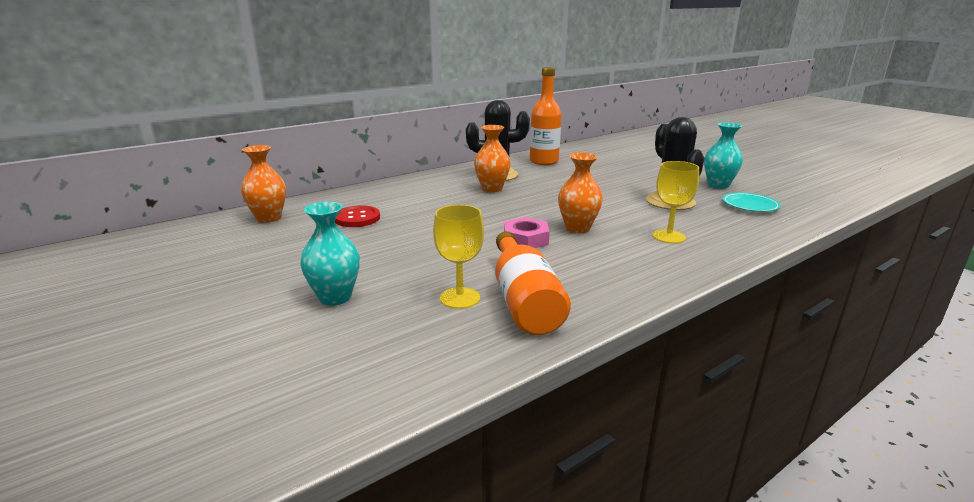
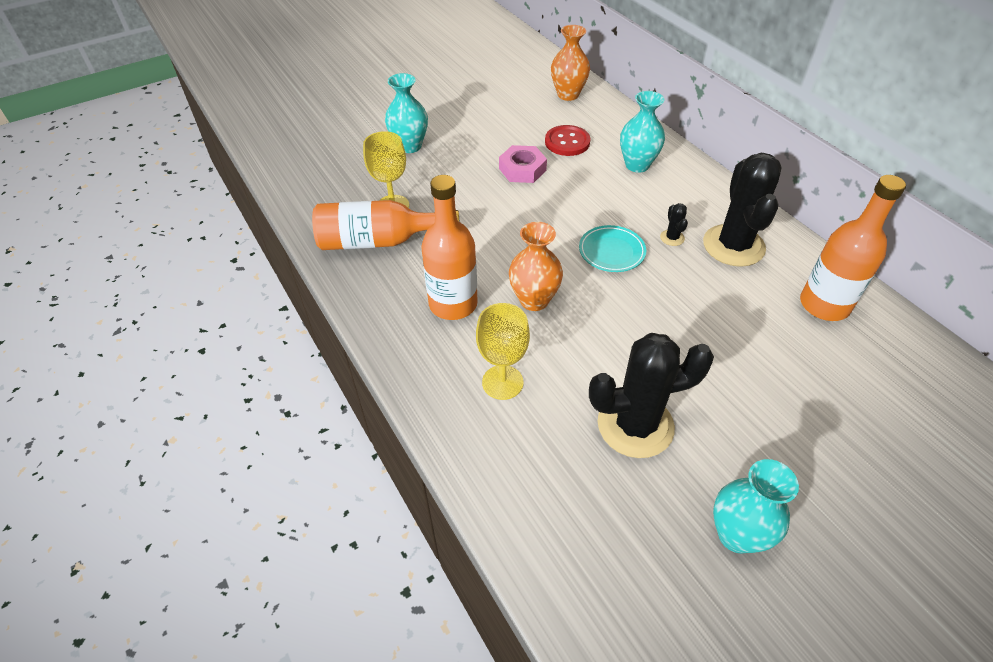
camera: 95 degrees right, 25 degrees up
orange vase [474,125,511,192] -> black cactus [660,203,688,246]
pink nut [504,217,550,248] -> pink nut moved to [499,145,547,183]
turquoise plate [722,193,781,212] -> turquoise plate moved to [579,225,646,272]
none -> orange bottle [421,175,478,320]
none -> turquoise vase [620,91,665,173]

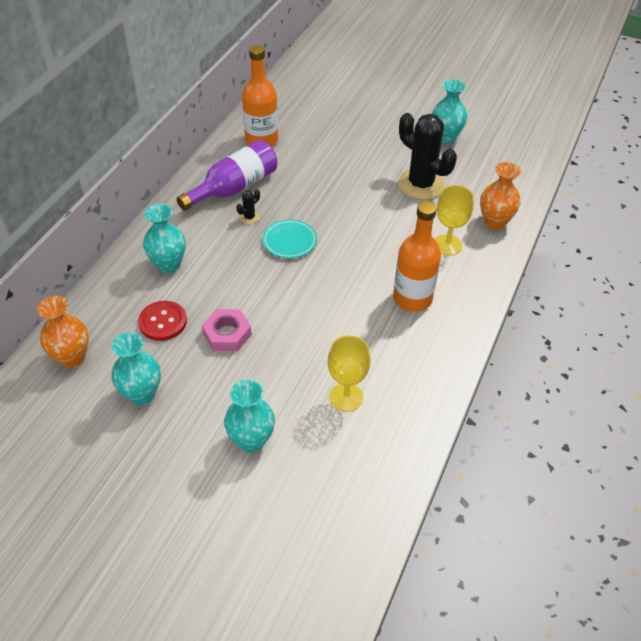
camera: 125 degrees left, 0 degrees up
orange bottle [312,200,459,250] -> none
orange vase [509,222,563,311] -> orange vase moved to [480,162,521,230]
black cactus [703,153,782,267] -> purple bottle [176,140,277,211]
none -> turquoise vase [111,332,161,405]

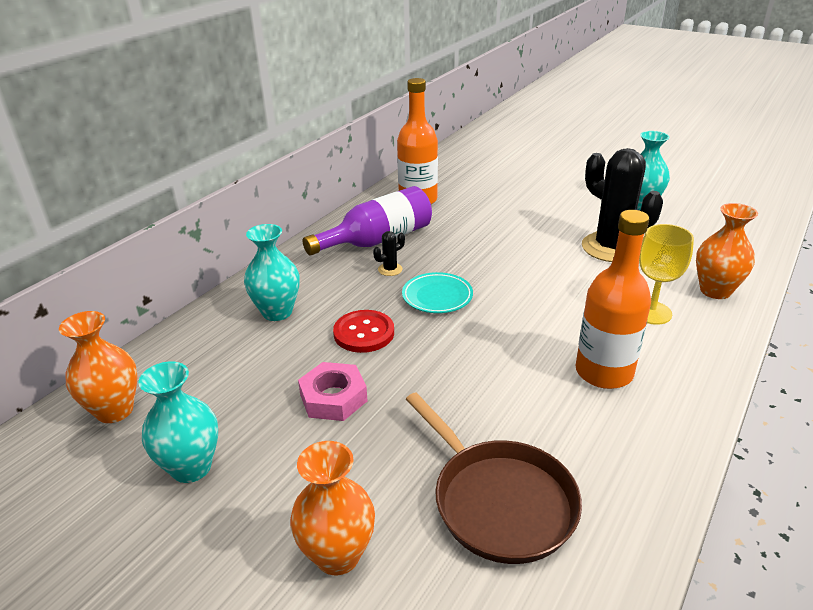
camera: 10 degrees right, 15 degrees down
red button [138,301,187,341] -> red button moved to [333,310,394,353]
turquoise vase [224,379,275,452] -> orange vase [290,441,375,575]
yellow goblet [328,335,370,412] -> brown pan [406,392,582,564]

